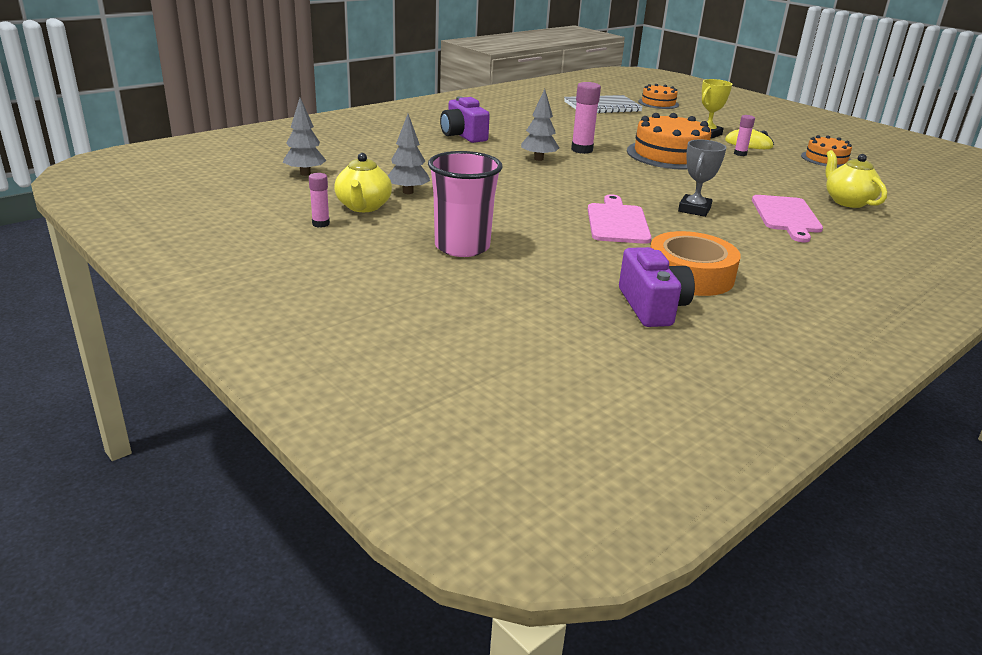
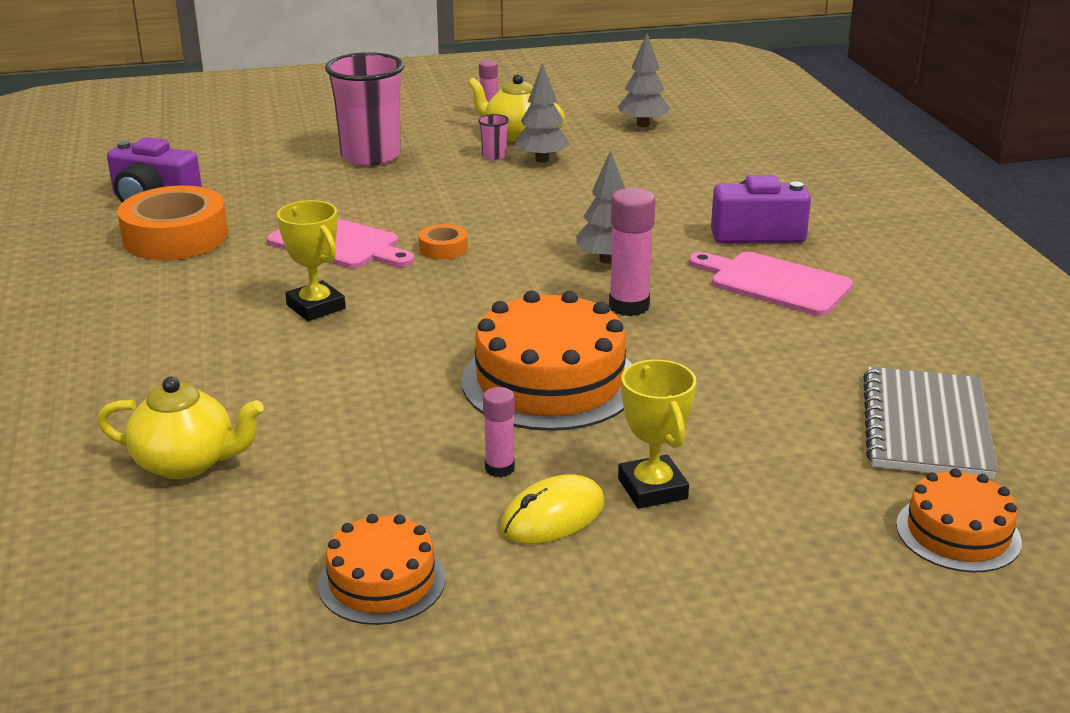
camera: 120 degrees right, 0 degrees up
grey trophy [678,139,727,217] -> yellow trophy [277,200,346,321]
pink cutting board [752,195,823,242] -> pink cutting board moved to [689,252,853,316]
none -> orange tape [418,224,468,260]
none -> pink cup [478,114,509,160]

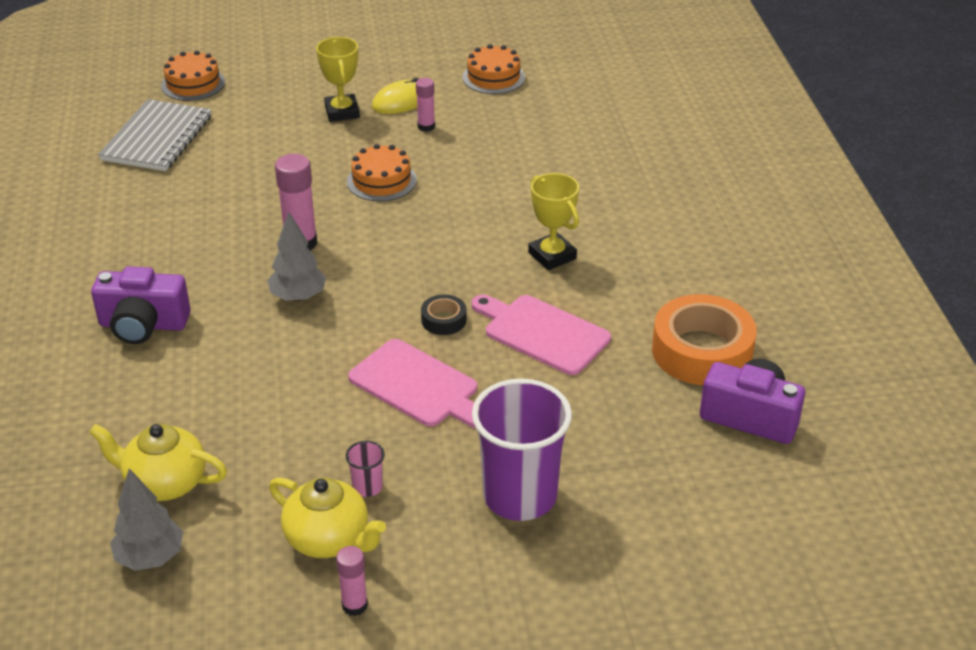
camera: 175 degrees left, 10 degrees up
yellow teapot [97,377,264,479] -> yellow teapot moved to [89,424,227,501]
pink cup [325,52,404,166] -> purple cup [472,379,572,521]
orange tape [418,224,468,260] -> black tape [421,295,467,335]
orange cake [462,291,632,431] -> orange cake [347,144,417,201], size x0.57
grey tree [515,63,570,163] -> none
pink cutting board [689,252,853,316] -> pink cutting board moved to [348,339,477,428]

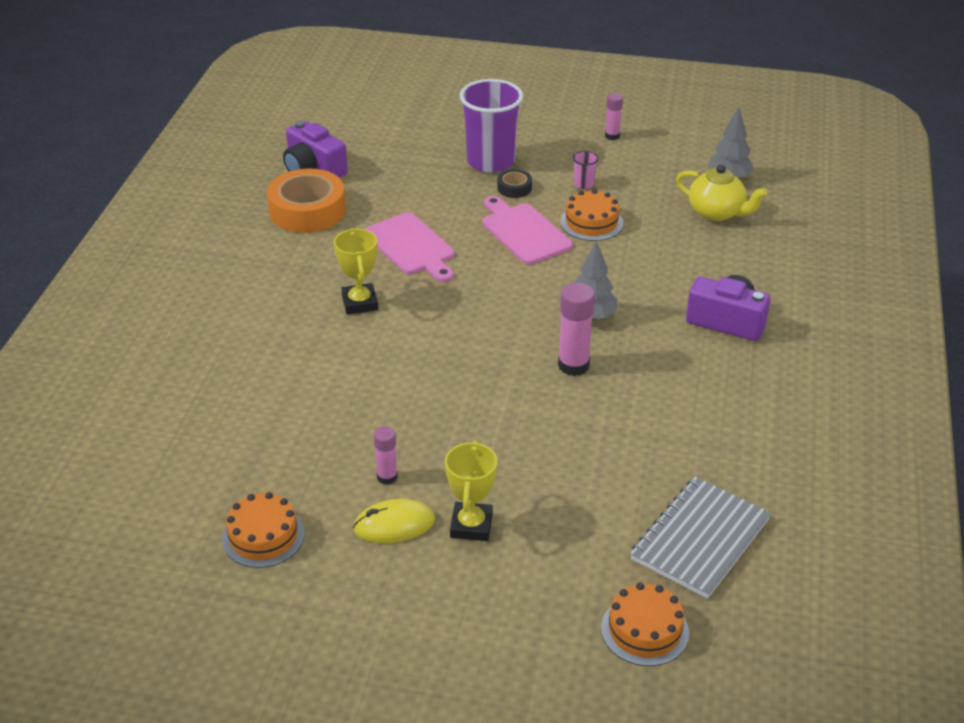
camera: 160 degrees left, 0 degrees up
yellow teapot [269,478,386,558] -> none
orange cake [347,144,417,201] -> orange cake moved to [560,189,623,241]
black tape [421,295,467,335] -> black tape moved to [497,169,532,198]

